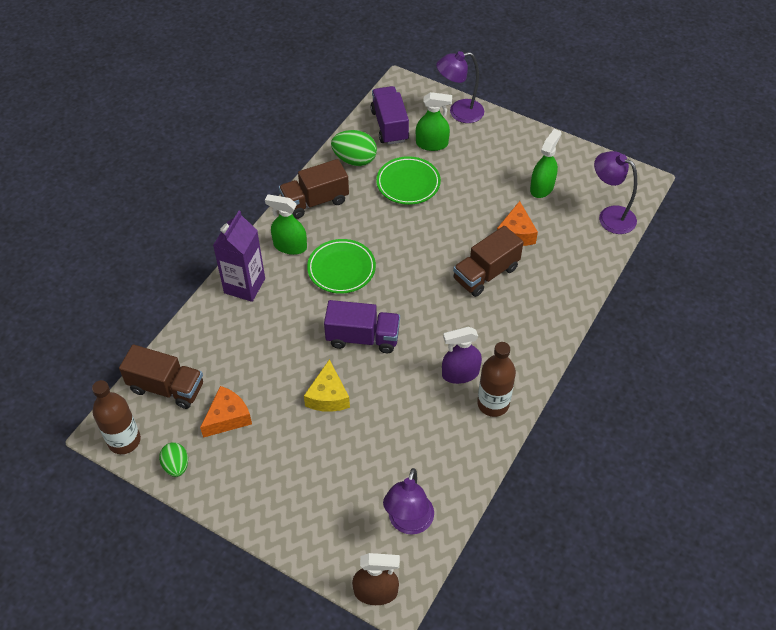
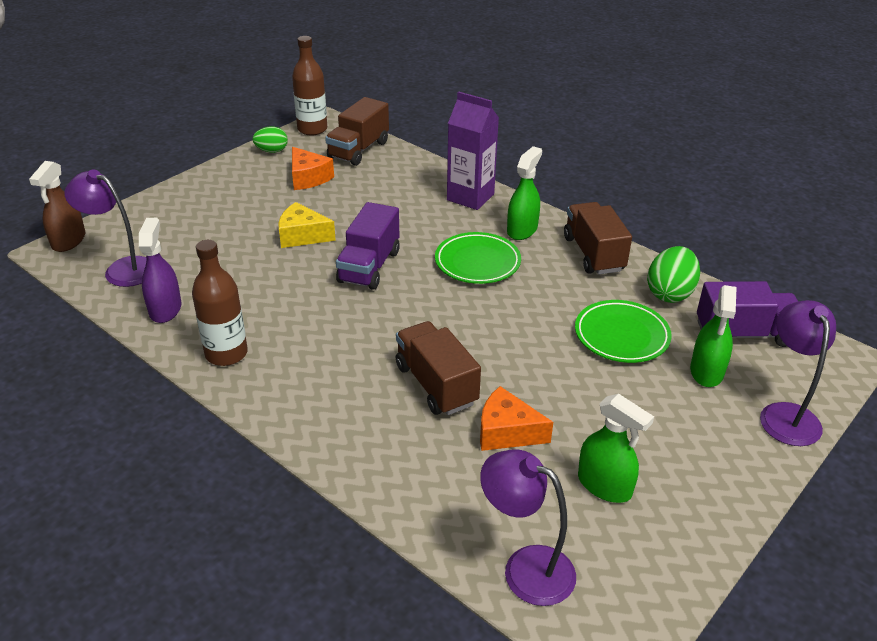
camera: 100 degrees right, 15 degrees down
purple spray bottle [442,327,482,384] -> purple spray bottle moved to [139,218,182,323]
purple lamp [594,151,637,234] -> purple lamp turned 105 degrees counterclockwise [480,449,576,606]

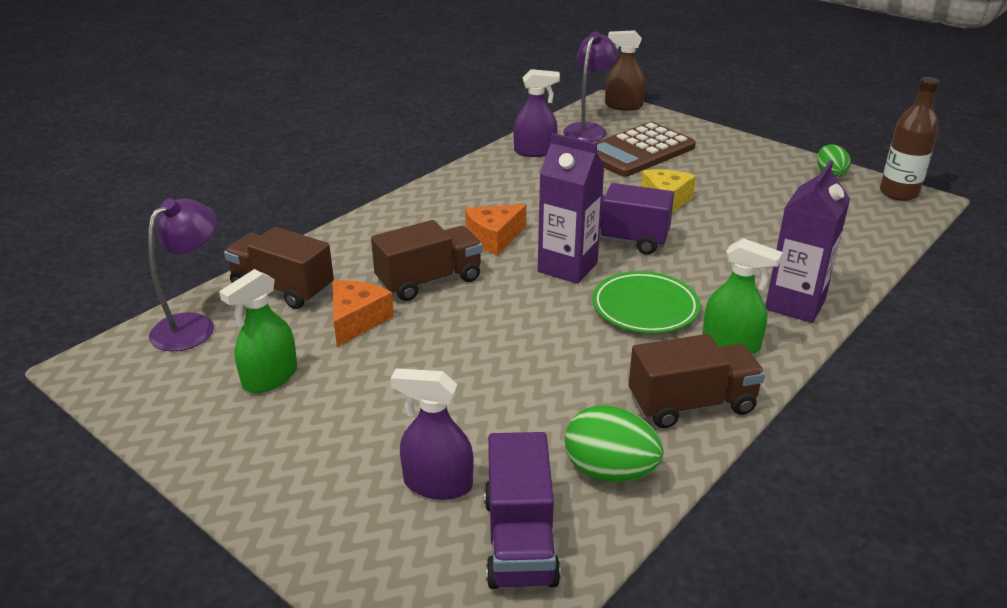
camera: 90 degrees right, 5 degrees down
brown bottle [192,240,248,366] -> none
orange cheese [292,147,334,190] -> orange cheese moved to [465,204,526,255]
brown truck [325,97,389,166] -> brown truck moved to [224,227,334,309]
green plate [575,300,672,363] -> none
green spray bottle [690,285,737,387] -> purple spray bottle [390,368,474,500]
purple lamp [760,300,836,446] -> none
none -> purple carton [538,133,605,284]
none -> brown calculator [594,122,696,177]

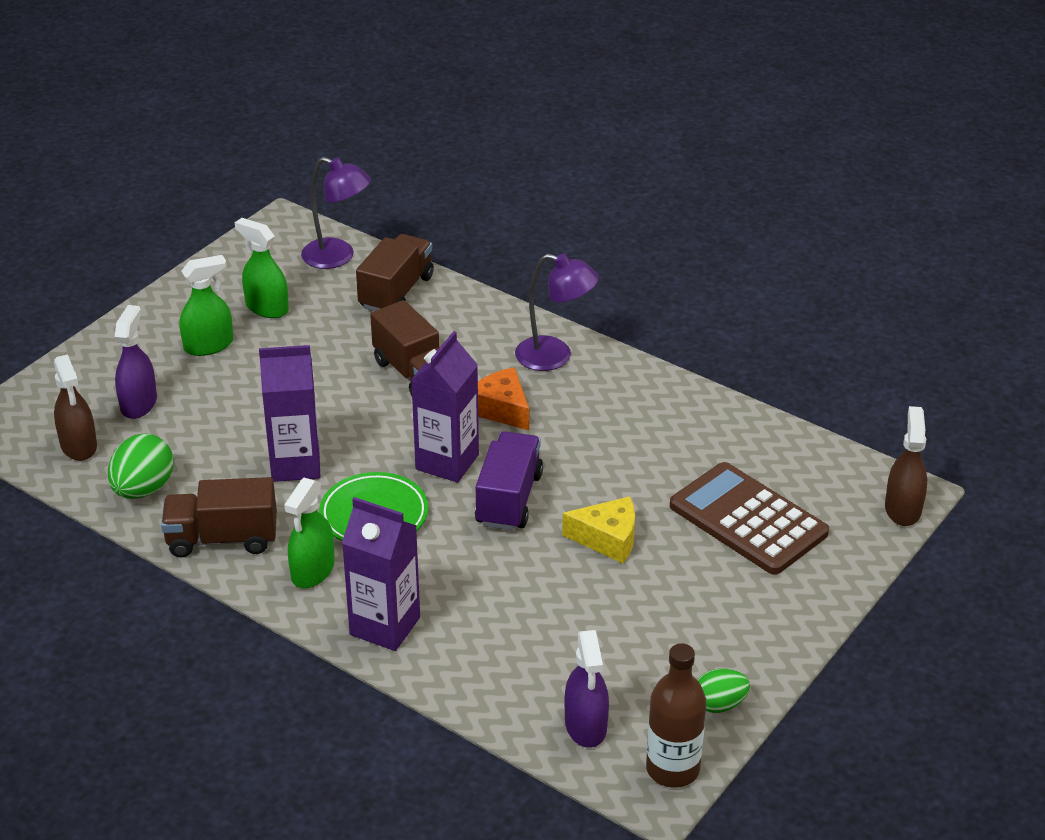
camera: 85 degrees right, 5 degrees up
orange cheese [333,280,394,347] -> none
purple truck [484,432,561,589] -> brown spray bottle [54,354,97,461]
purple spray bottle [513,69,560,157] -> purple spray bottle moved to [565,630,609,748]
purple lamp [563,32,619,142] -> purple lamp moved to [515,254,599,371]
brown truck [629,334,765,428] -> brown truck turned 105 degrees clockwise [161,477,277,557]
none -> green spray bottle [179,255,233,356]
none -> purple carton [259,345,321,482]

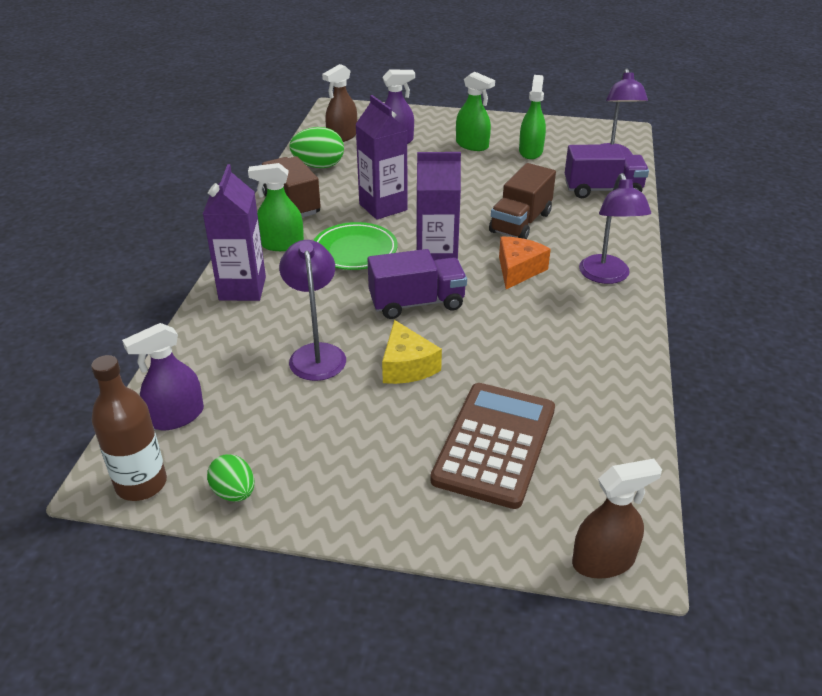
camera: 65 degrees right, 0 degrees up
brown truck [356,234,434,311] -> purple truck [565,144,649,198]
none -> purple lamp [279,240,346,381]

